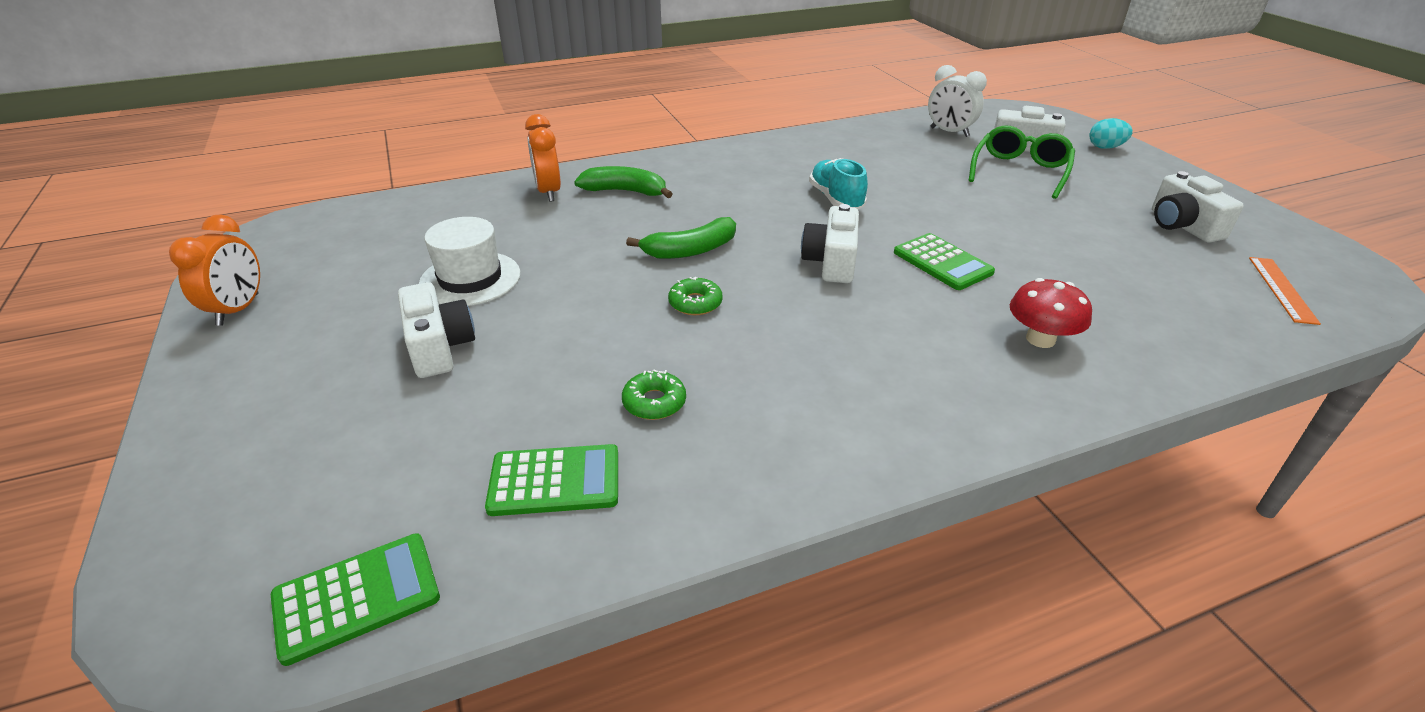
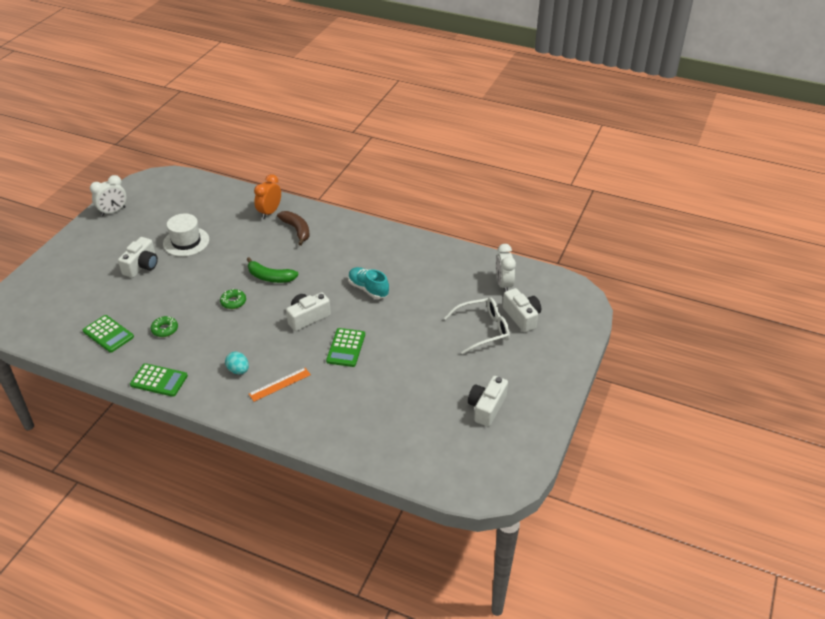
camera: 45 degrees right, 5 degrees up
orange clock [169,214,260,326] -> white clock [90,175,126,216]
green calculator [271,533,440,666] -> green calculator moved to [130,363,188,397]
green banana [574,166,672,198] -> brown banana [277,211,310,246]
turquoise shoe [809,158,868,209] -> turquoise shoe turned 75 degrees counterclockwise [348,267,389,299]
green glasses [968,126,1075,199] -> white glasses [444,297,510,355]
red mushroom [1010,278,1092,348] -> none
turquoise egg [1089,118,1133,149] -> turquoise egg moved to [225,352,249,374]
orange ruler [1249,257,1321,325] -> orange ruler moved to [249,368,311,402]

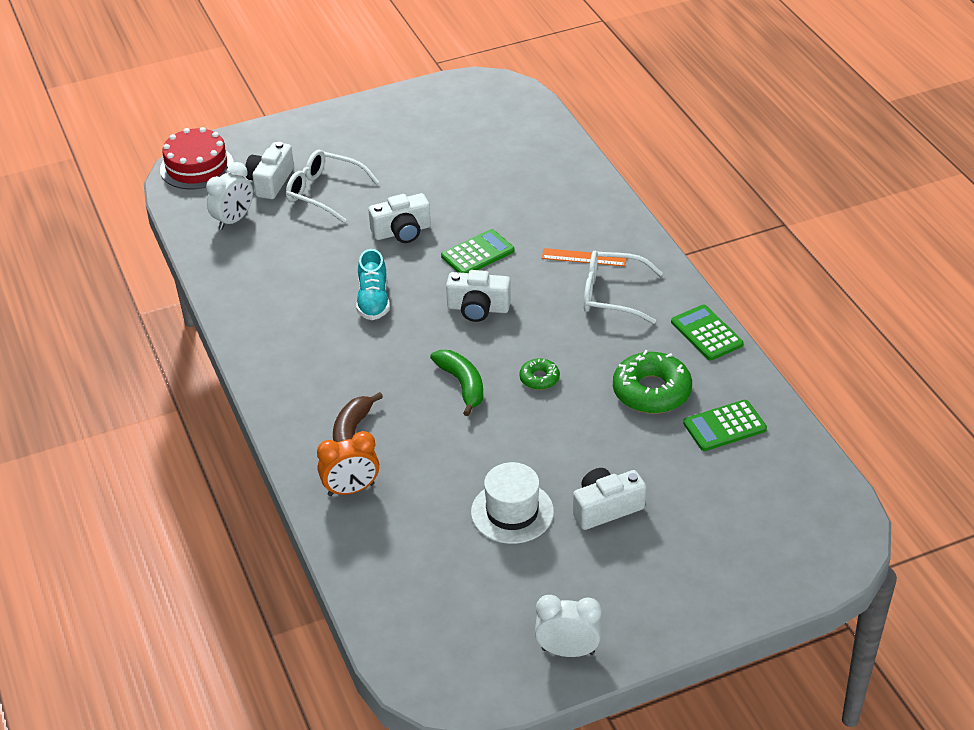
camera: 135 degrees left, 0 degrees up
green calculator [83,315,134,353] -> green calculator turned 105 degrees counterclockwise [683,400,767,451]
green donut [151,316,178,337] -> green donut [613,350,692,414], size x1.94
turquoise egg [225,352,249,374] -> white glasses [584,251,663,324]
white camera [468,376,508,427] -> white camera moved to [368,193,431,243]
none -> red cake [160,127,234,189]

